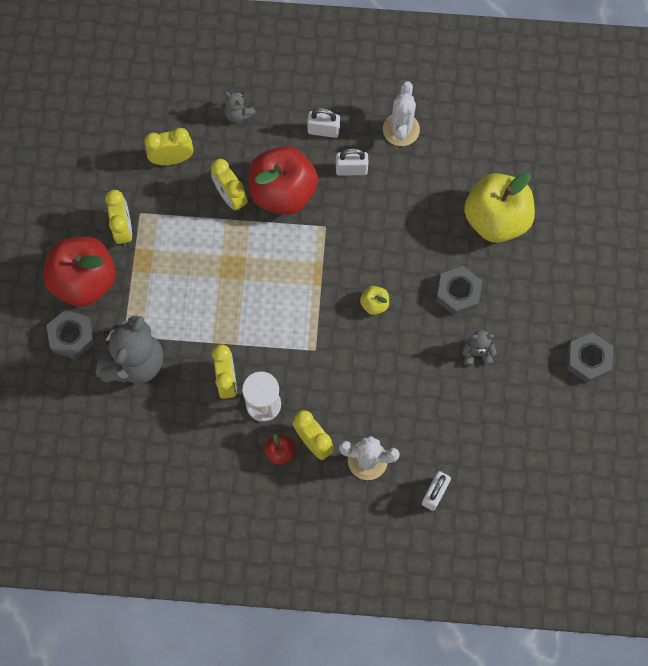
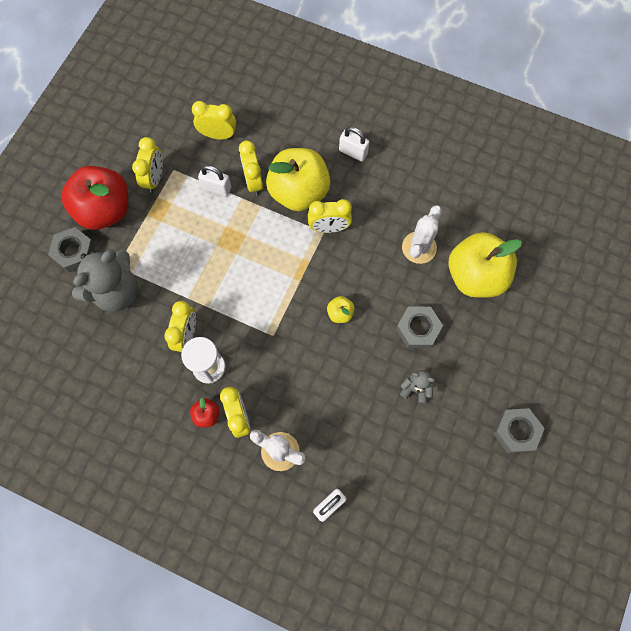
camera: 20 degrees right, 0 degrees up
grey teddy bear [224,91,256,123] -> none
red apple [249,146,318,215] -> yellow apple [266,148,330,211]
white padlock [336,148,368,176] -> white padlock moved to [198,165,231,197]
white cactus [383,81,420,146] -> white cactus moved to [402,205,442,264]
none -> yellow clock [308,199,352,233]

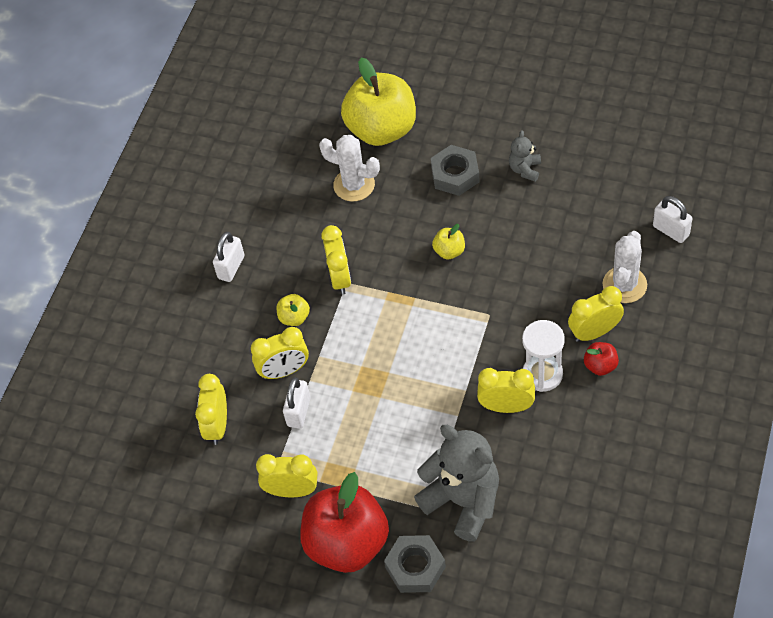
camera: 90 degrees left, 15 degrees down
yellow apple [266,148,330,211] -> yellow apple [277,294,310,326], size x0.42
grey nut [493,408,545,453] -> none

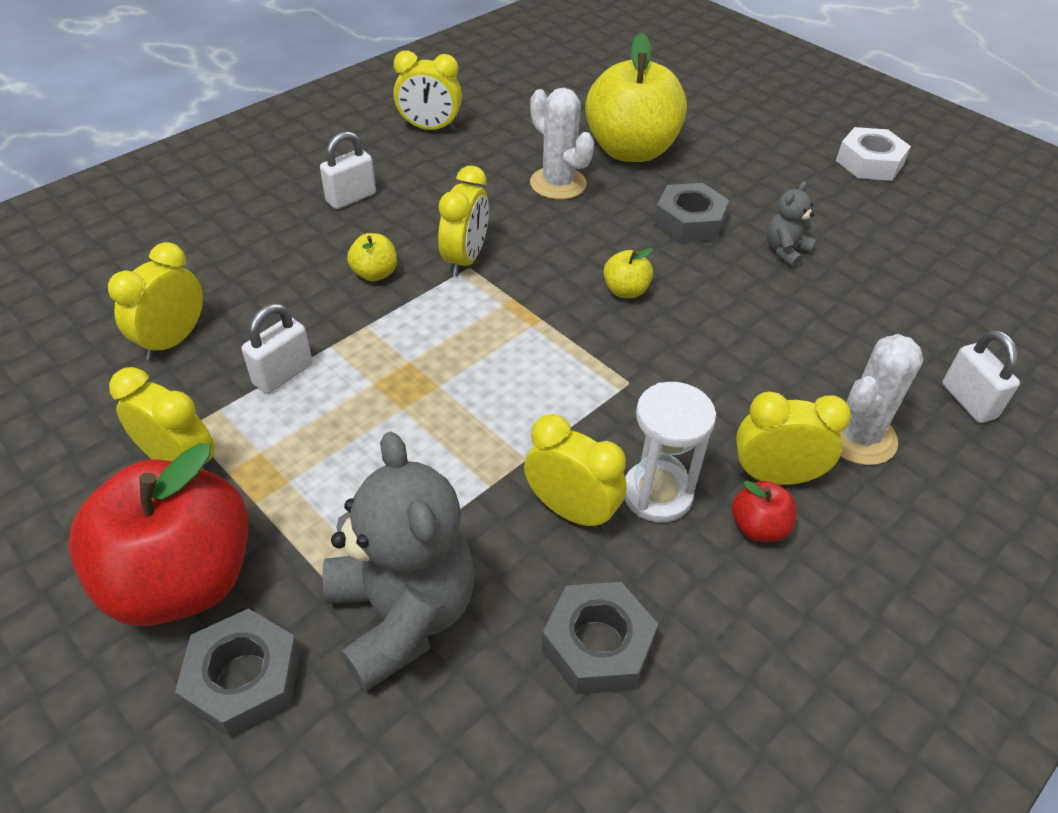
camera: 20 degrees right, 10 degrees down
yellow clock [251,327,309,379] -> yellow clock moved to [394,50,462,131]
none -> grey nut [542,582,658,694]
none -> white nut [836,127,911,181]

